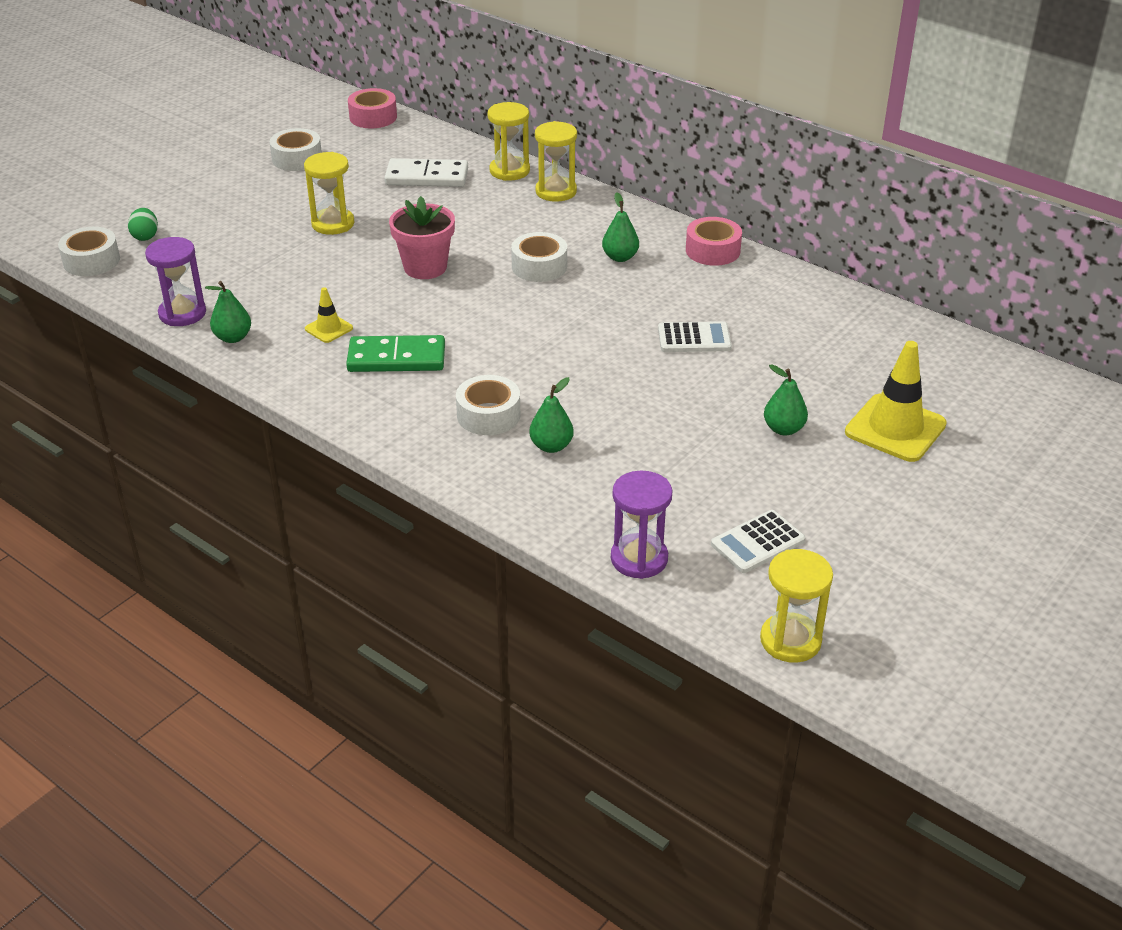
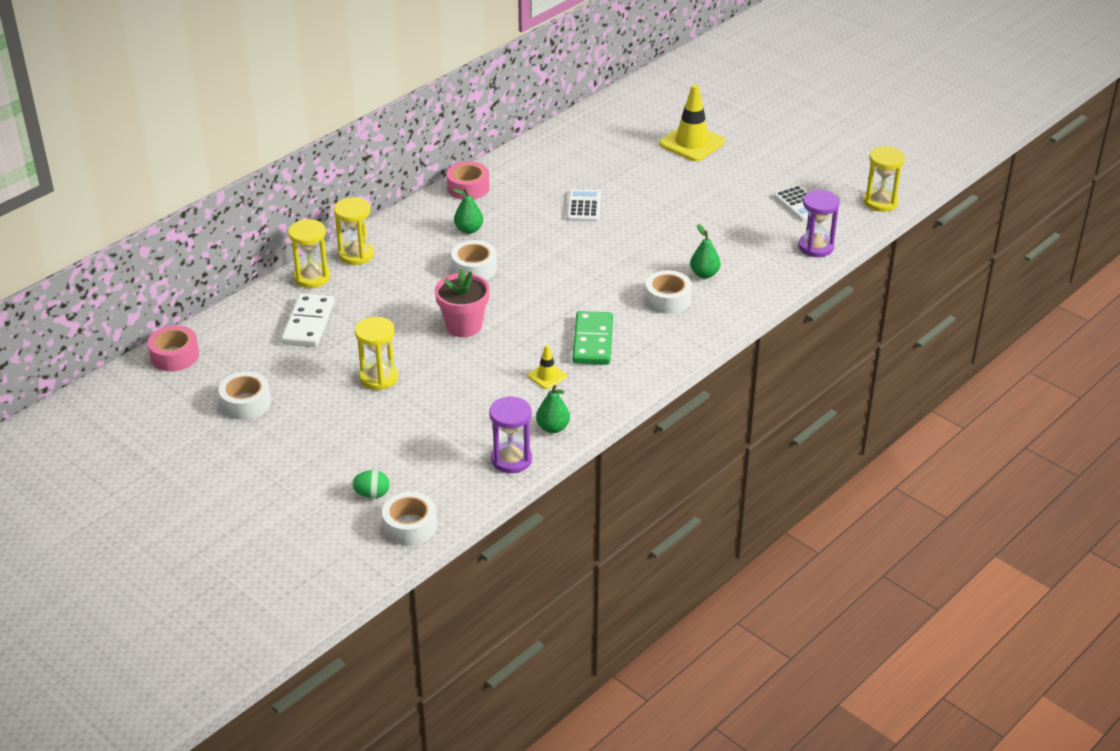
camera: 85 degrees left, 0 degrees up
green pear [764,364,808,435] -> none

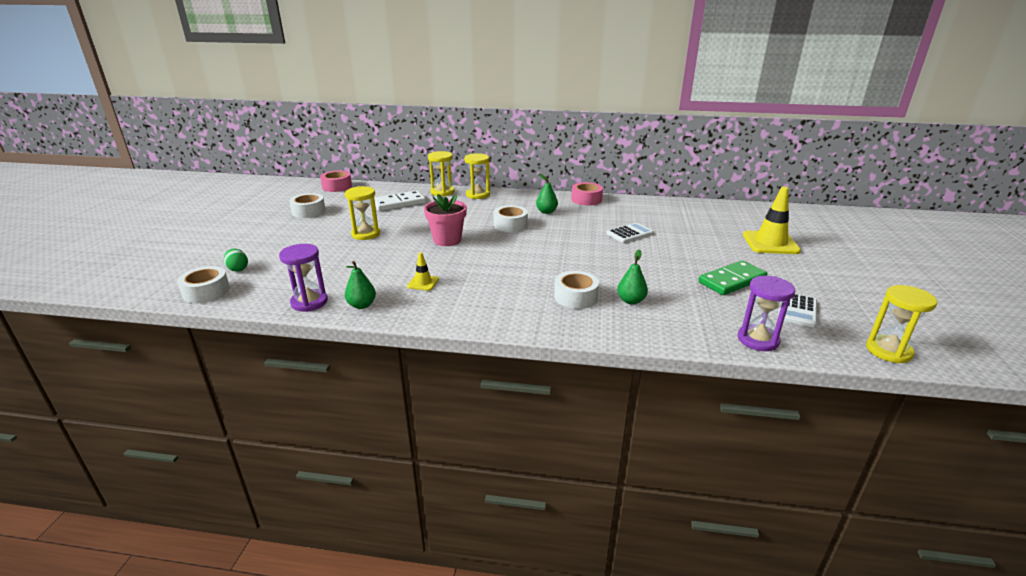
camera: 55 degrees right, 10 degrees down
green domino [572,311,613,365] -> green domino moved to [698,261,767,295]

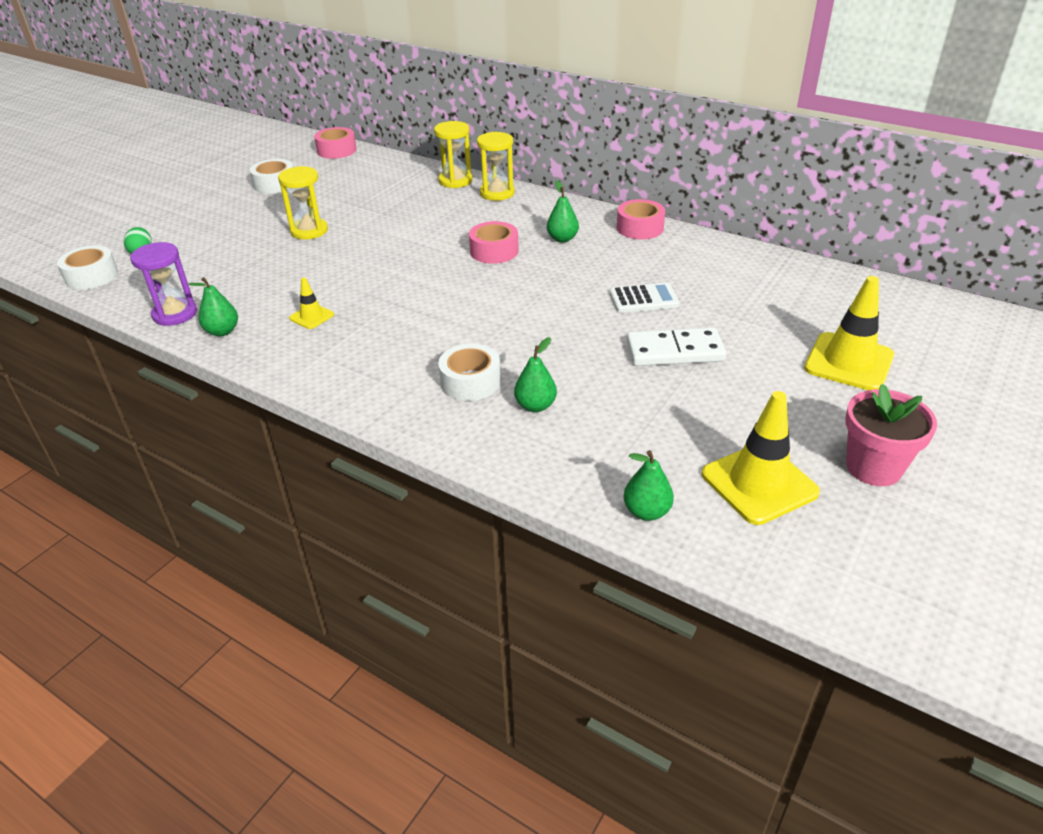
camera: 25 degrees right, 10 degrees up
white domino [374,191,426,211] -> white domino moved to [627,327,726,366]
pink flower pot [424,194,467,246] -> pink flower pot moved to [845,384,937,486]
white tape [494,205,528,232] -> pink tape [469,221,519,264]
green domino [698,261,767,295] -> none
purple hourglass [738,276,795,351] -> green pear [623,450,674,521]
white calculator [778,294,817,327] -> yellow traffic cone [702,391,820,525]
yellow hourglass [866,285,937,363] -> none

